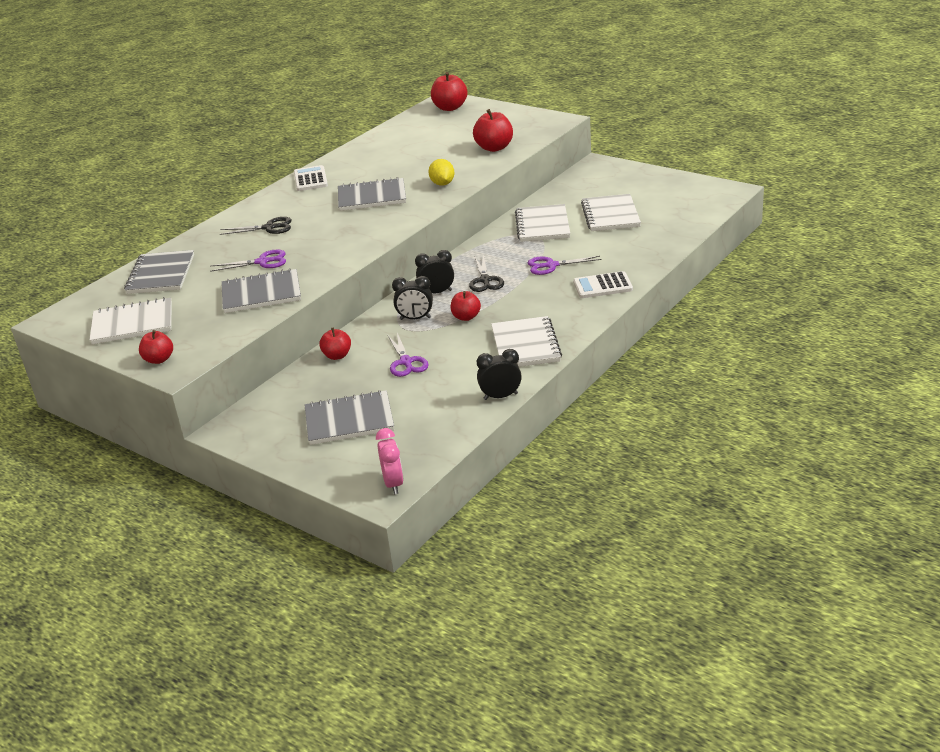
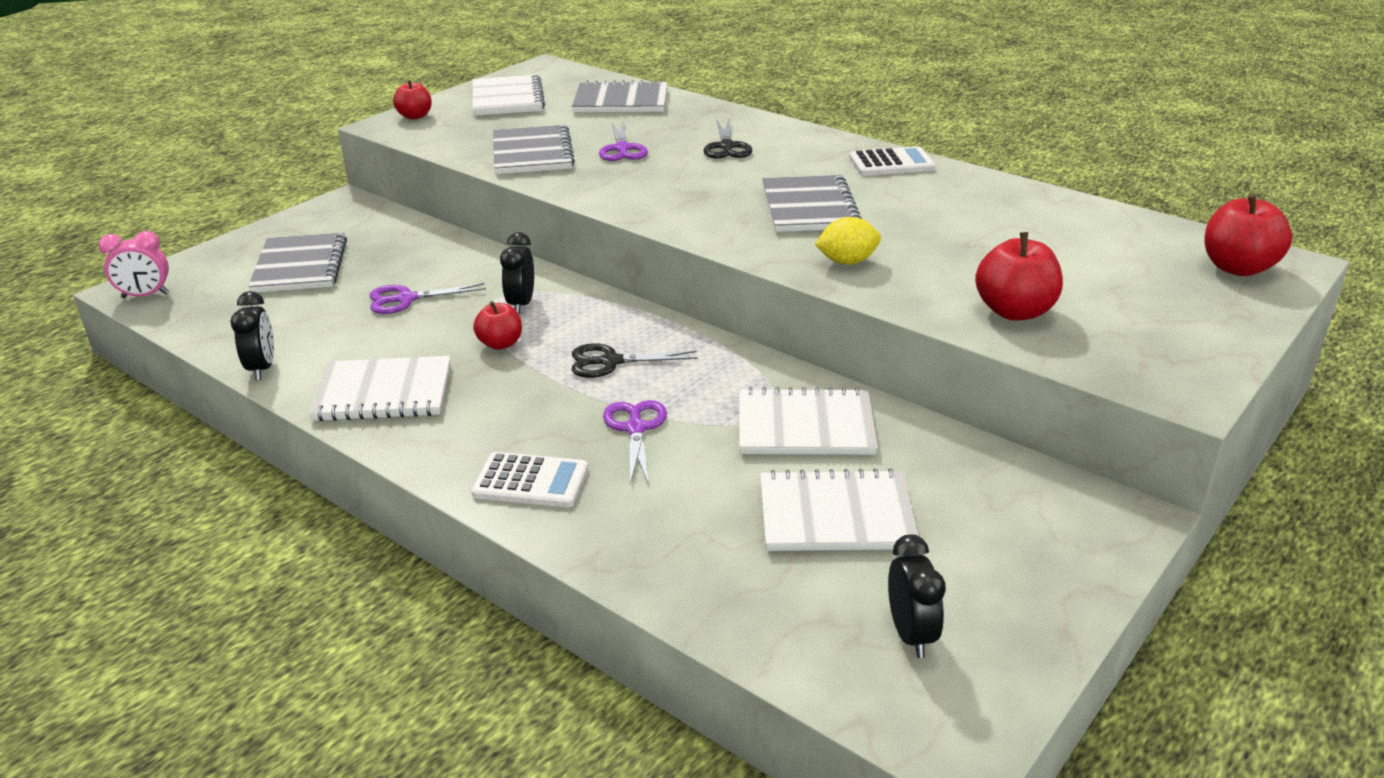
camera: 90 degrees right, 0 degrees up
red apple [319,328,351,360] -> none
black clock [415,250,454,294] -> black clock moved to [888,534,946,658]
white calculator [573,271,633,298] -> white calculator turned 105 degrees clockwise [471,452,588,508]

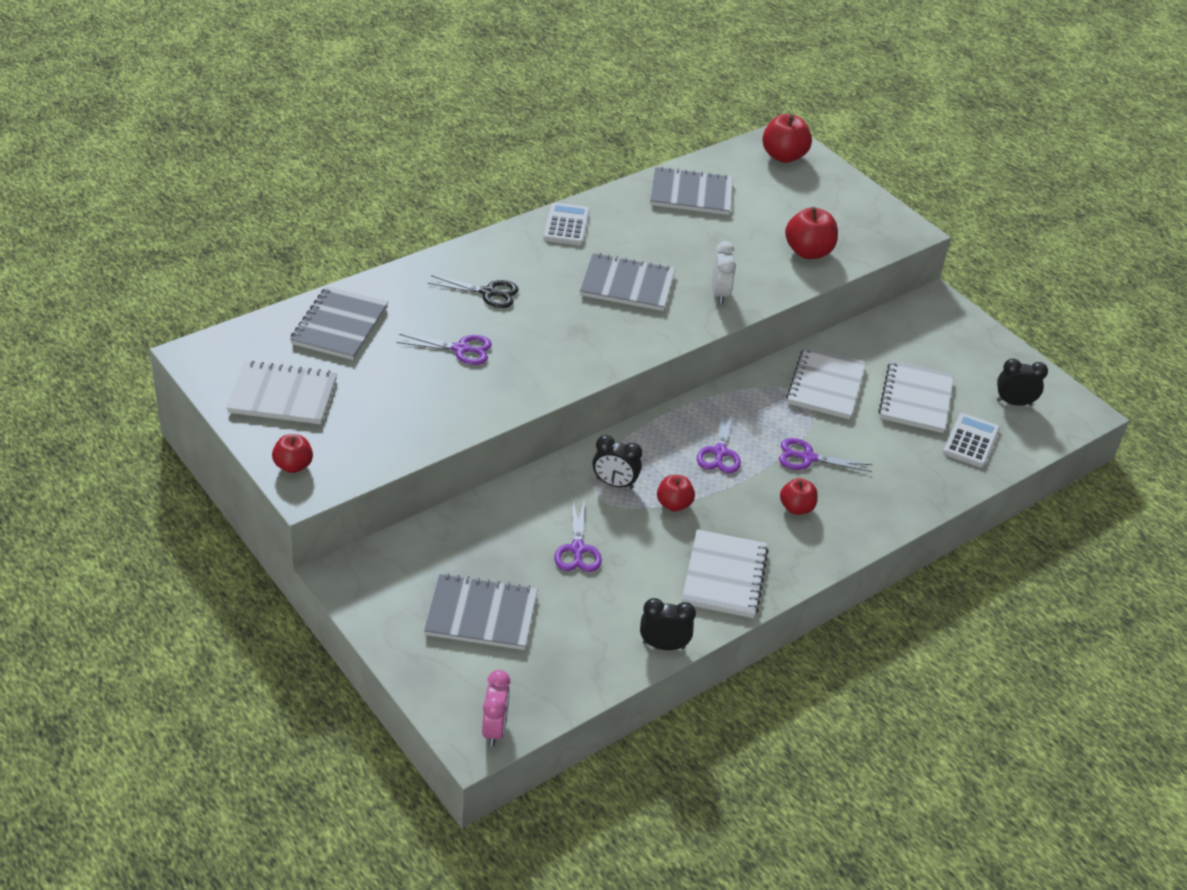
camera: 80 degrees left, 10 degrees up
white calculator [471,452,588,508] -> white calculator moved to [943,413,1000,468]
grey notebook [493,125,575,174] -> grey notebook moved to [650,166,733,215]
black scissors [572,343,698,378] -> purple scissors [697,409,741,473]
yellow lemon [814,217,881,265] -> white clock [712,241,736,304]
none -> red apple [780,478,818,515]

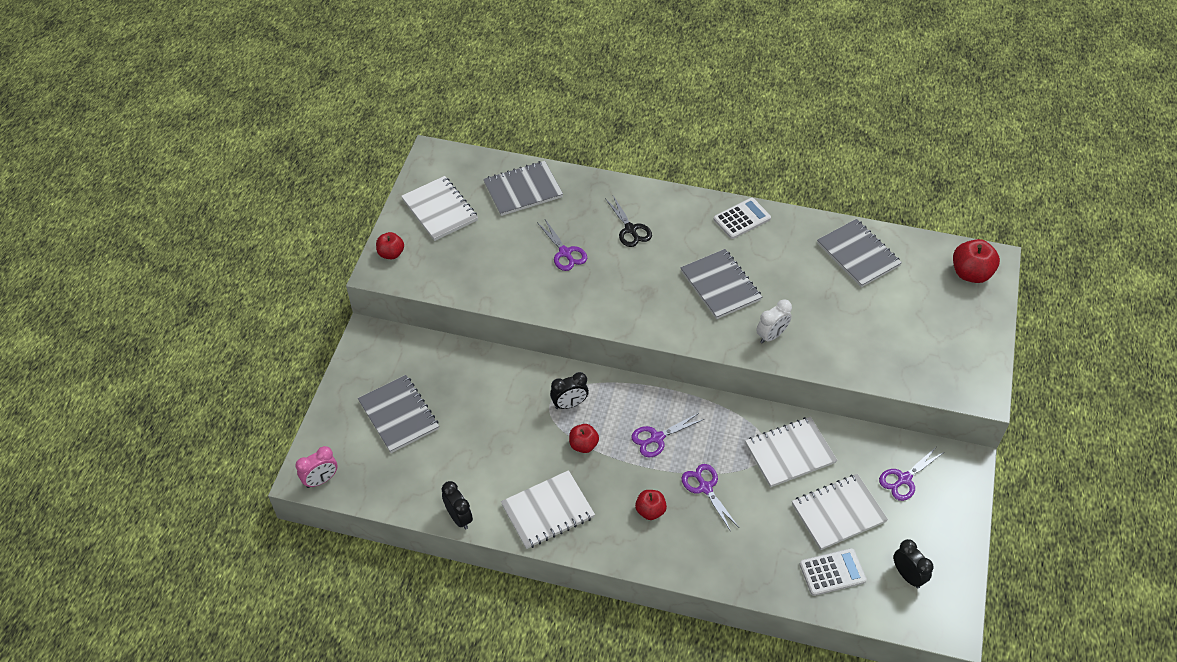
camera: 55 degrees right, 10 degrees up
purple scissors [554,499,602,572] -> purple scissors moved to [879,447,944,501]
black clock [593,435,642,489] -> black clock turned 90 degrees counterclockwise [550,372,589,409]
red apple [785,207,838,259] -> none

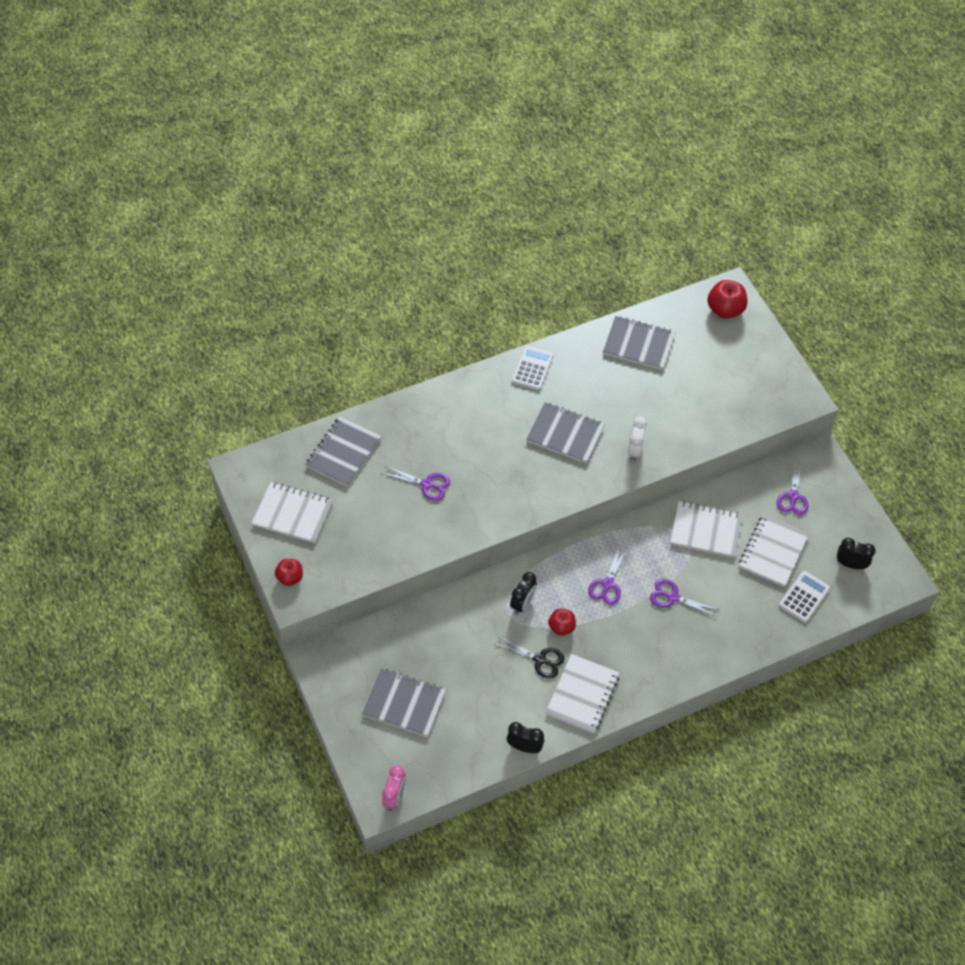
camera: 40 degrees left, 5 degrees up
black scissors [605,196,652,247] -> black scissors moved to [494,636,564,679]
red apple [635,490,667,520] -> none
white notebook [745,417,837,488] -> white notebook turned 75 degrees clockwise [670,501,743,558]

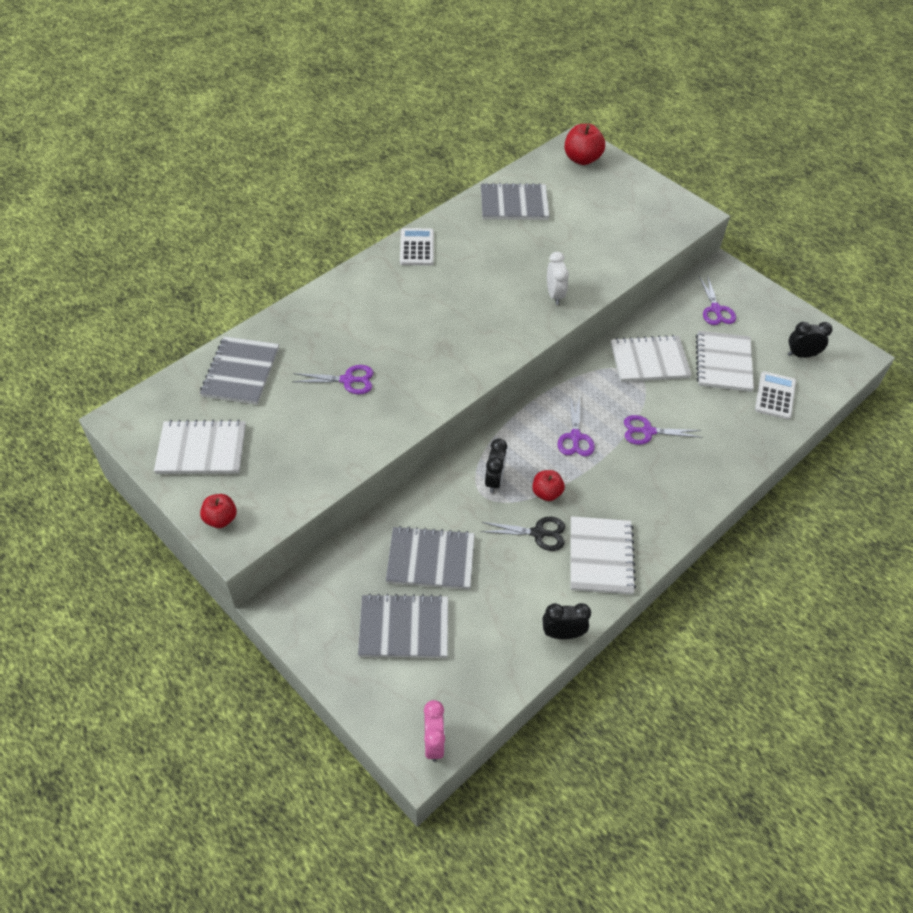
camera: 20 degrees left, 5 degrees down
grey notebook [526,402,605,464] -> grey notebook moved to [386,526,475,590]

